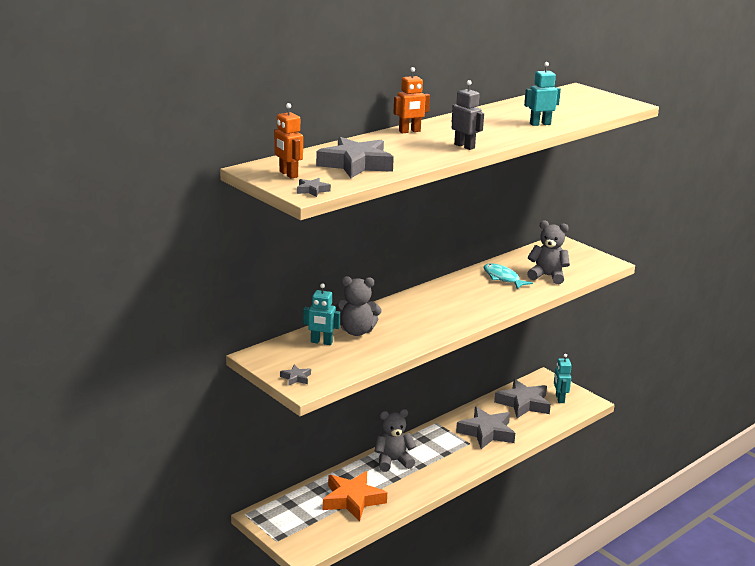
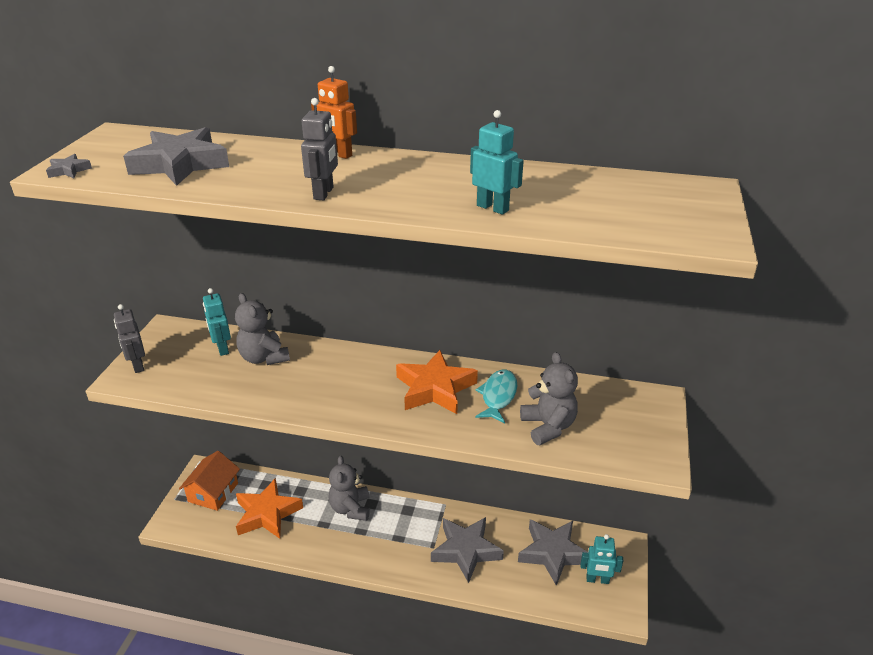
camera: 55 degrees right, 10 degrees up
orange robot [274,103,303,179] -> none
grey star [280,365,311,386] -> grey robot [114,304,145,373]
grey teddy bear [375,409,416,472] -> grey teddy bear turned 135 degrees counterclockwise [329,456,370,521]
turquoise robot [554,354,572,403] -> turquoise robot turned 135 degrees counterclockwise [580,534,623,584]
none -> orange house [179,451,240,511]
none -> orange star [396,350,478,414]

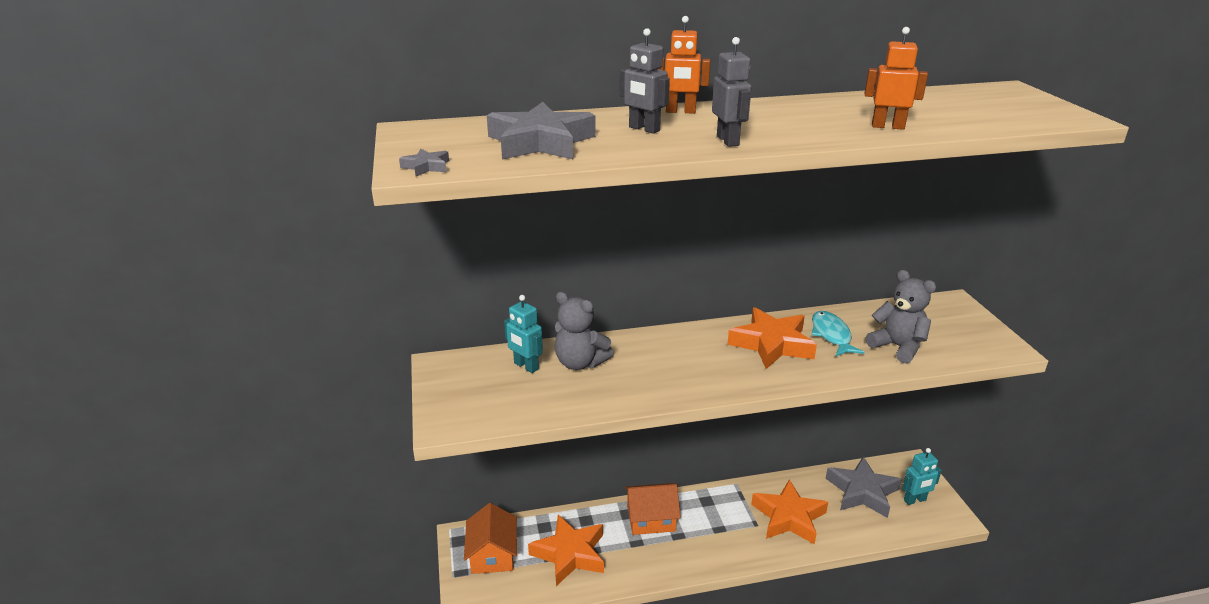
camera: 25 degrees left, 5 degrees down
grey robot [114,304,145,373] -> grey robot moved to [620,28,670,134]
grey teddy bear [329,456,370,521] -> orange house [624,483,681,535]
grey star [431,517,504,583] -> orange star [751,479,828,544]
turquoise robot [470,110,524,215] -> orange robot [864,27,928,130]

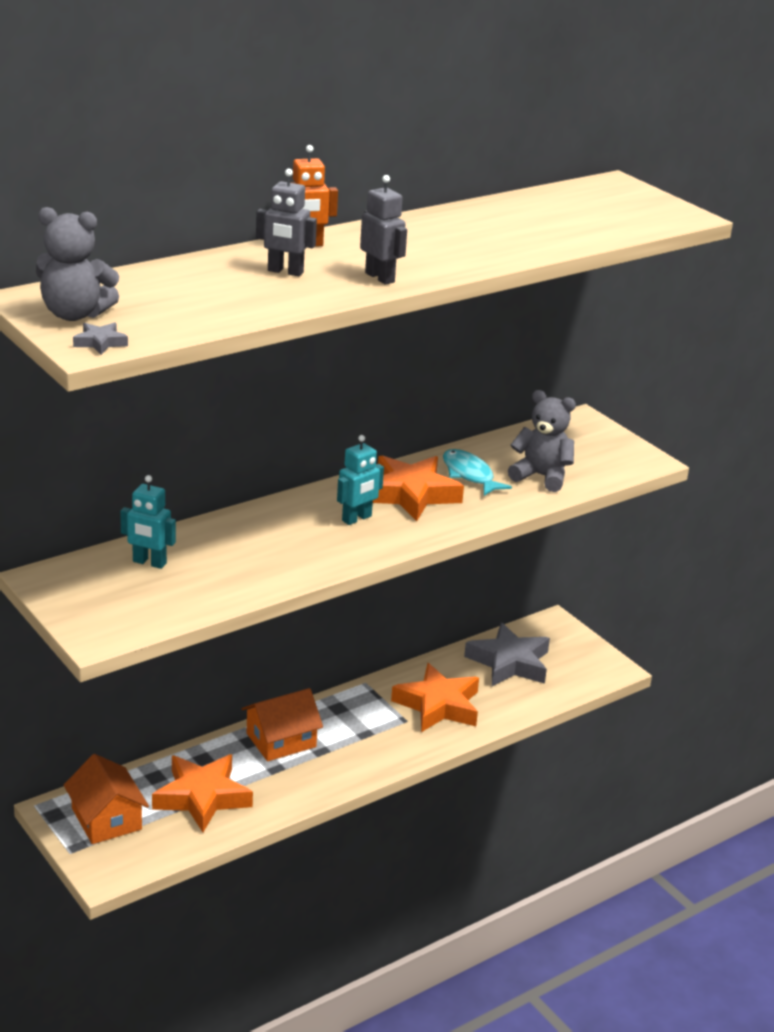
camera: 25 degrees left, 0 degrees up
grey star [487,102,596,160] -> none
grey teddy bear [555,292,613,370] -> grey teddy bear moved to [36,207,119,321]
orange robot [864,27,928,130] -> none
turquoise robot [902,448,942,505] -> turquoise robot moved to [337,435,384,525]

